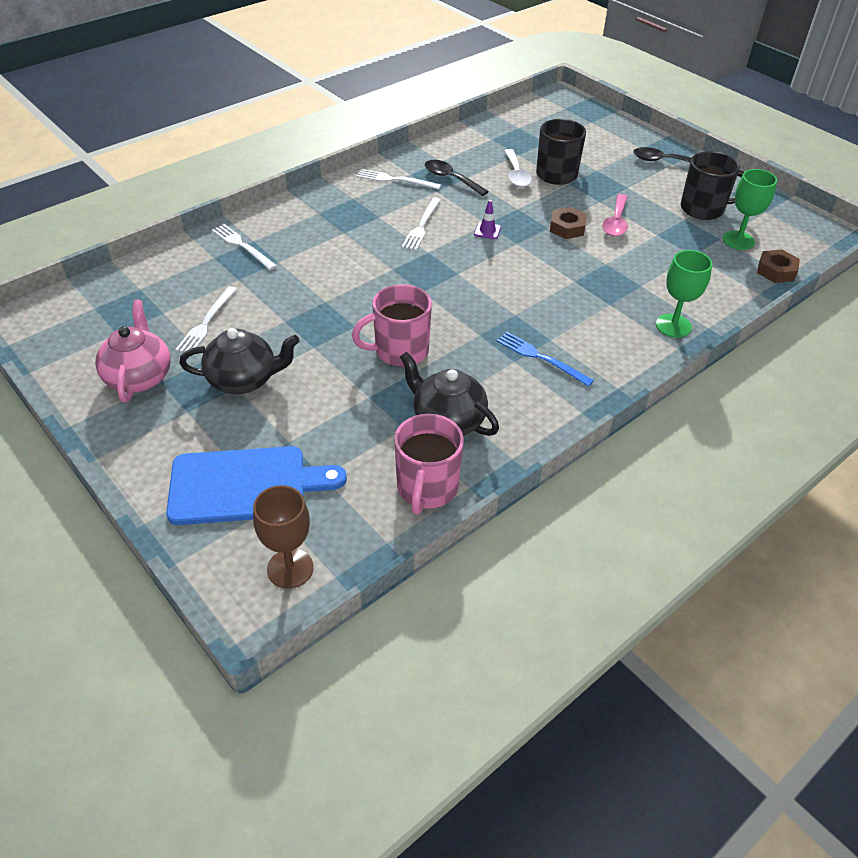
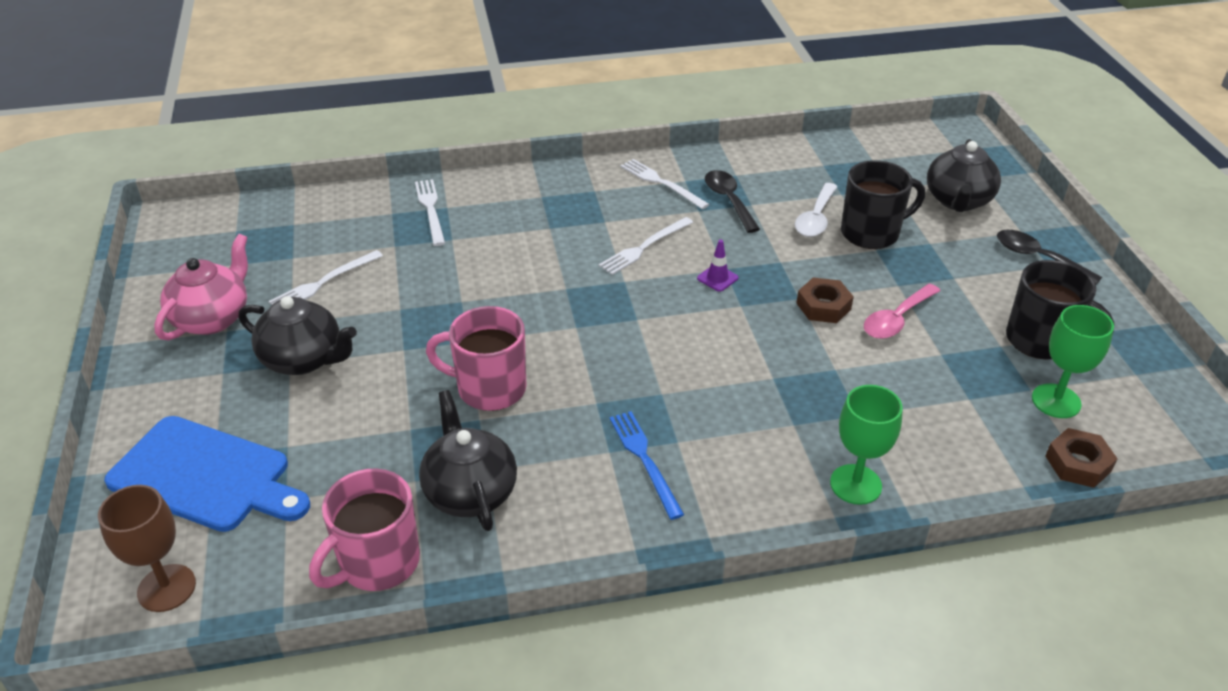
camera: 30 degrees right, 5 degrees down
none -> black teapot [927,139,1001,212]

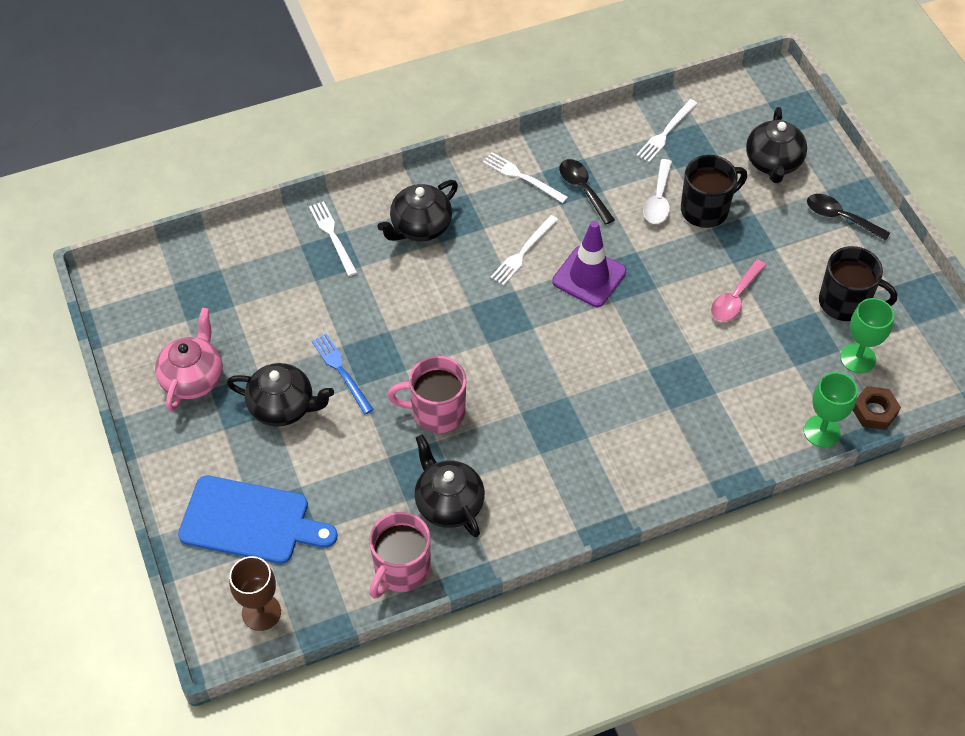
camera: 10 degrees left, 15 degrees up
white fork [269,250,383,304] -> white fork moved to [636,99,698,162]
blue fork [610,411,684,520] -> blue fork moved to [312,334,374,414]
purple traffic cone [697,240,738,292] -> purple traffic cone [552,221,626,307], size x2.23
brown nut [796,277,854,323] -> none
green goblet [830,385,903,505] -> green goblet moved to [804,372,858,447]
none -> black teapot [377,180,458,241]

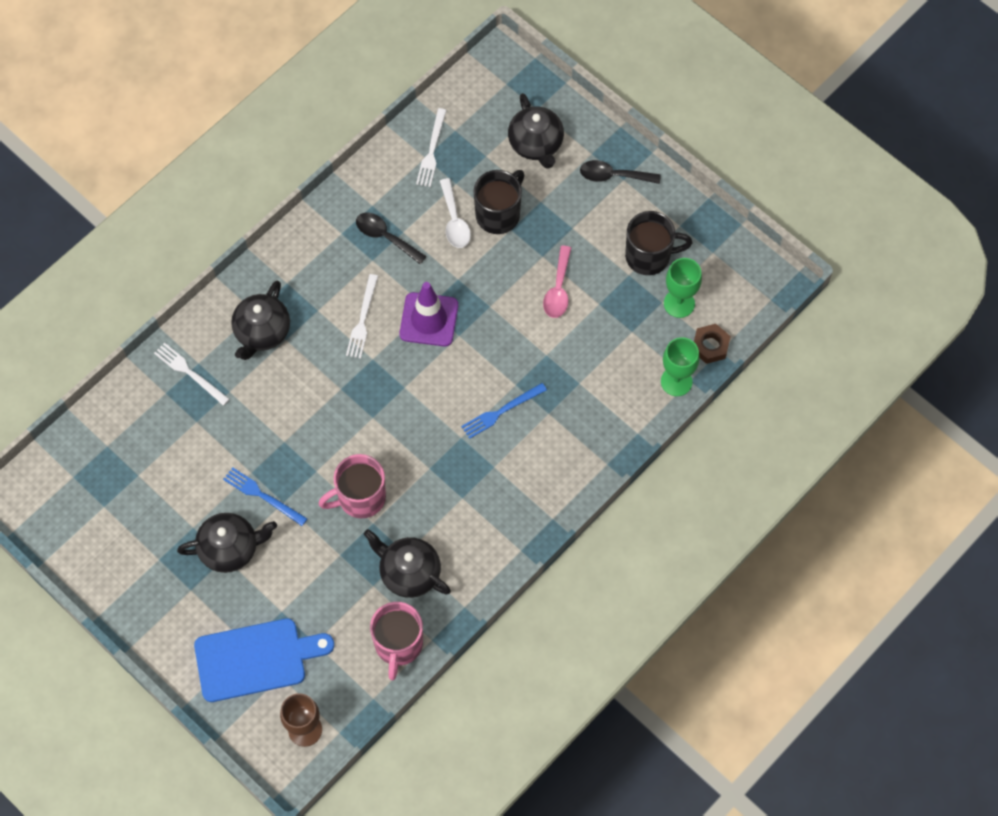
camera: 25 degrees left, 10 degrees up
pink teapot [155,308,223,412] -> none
white fork [483,152,568,203] -> none
none -> blue fork [461,383,547,439]

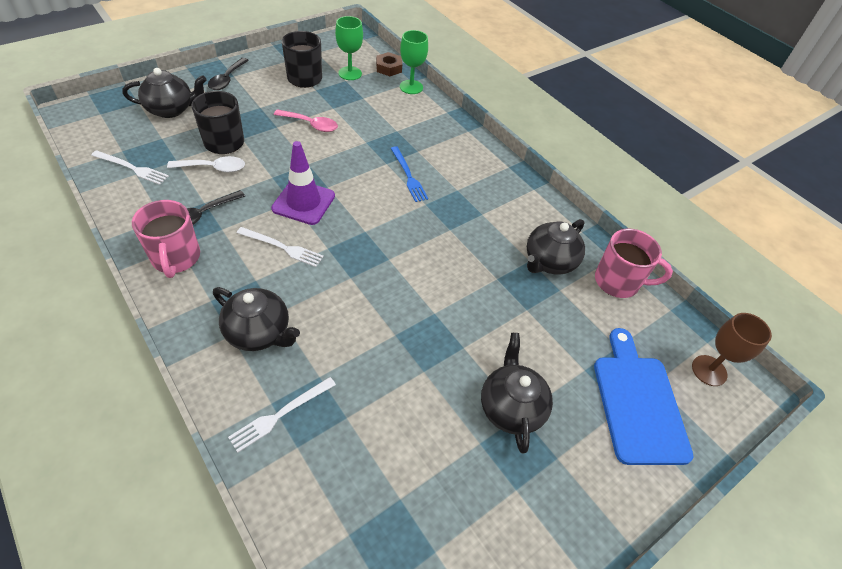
camera: 85 degrees left, 15 degrees down
blue fork [223,467,307,526] -> none
pink mug [319,454,386,518] -> pink mug moved to [132,200,200,278]

